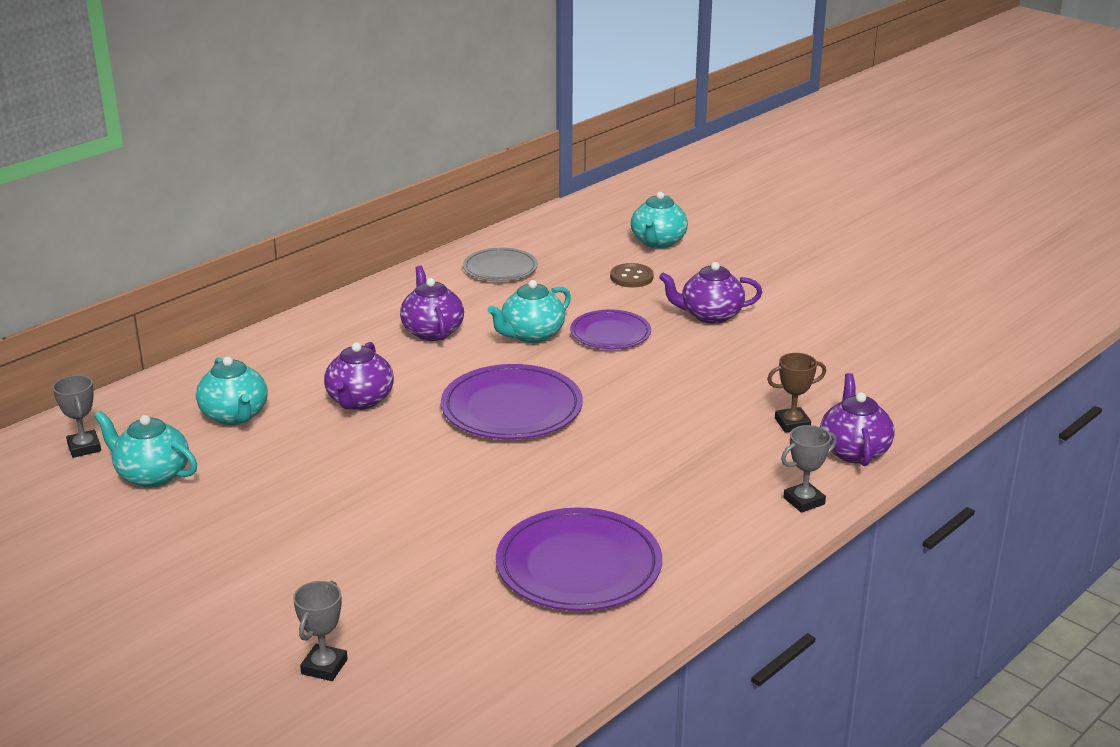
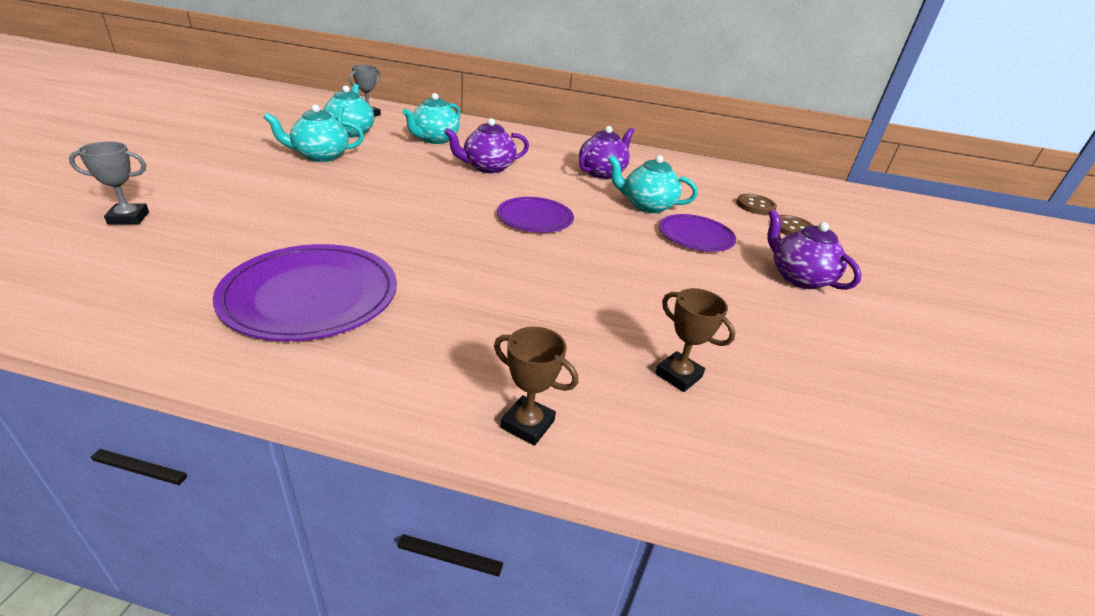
camera: 55 degrees right, 5 degrees up
purple plate [441,364,583,439] -> purple plate [497,197,574,232], size x0.62
grey plate [463,248,538,281] -> none
turquoise teapot [631,192,688,249] -> turquoise teapot moved to [264,104,364,162]
grey trophy [781,425,837,513] -> brown trophy [494,327,578,446]
purple teapot [820,373,894,466] -> none
none -> brown button [736,194,777,215]

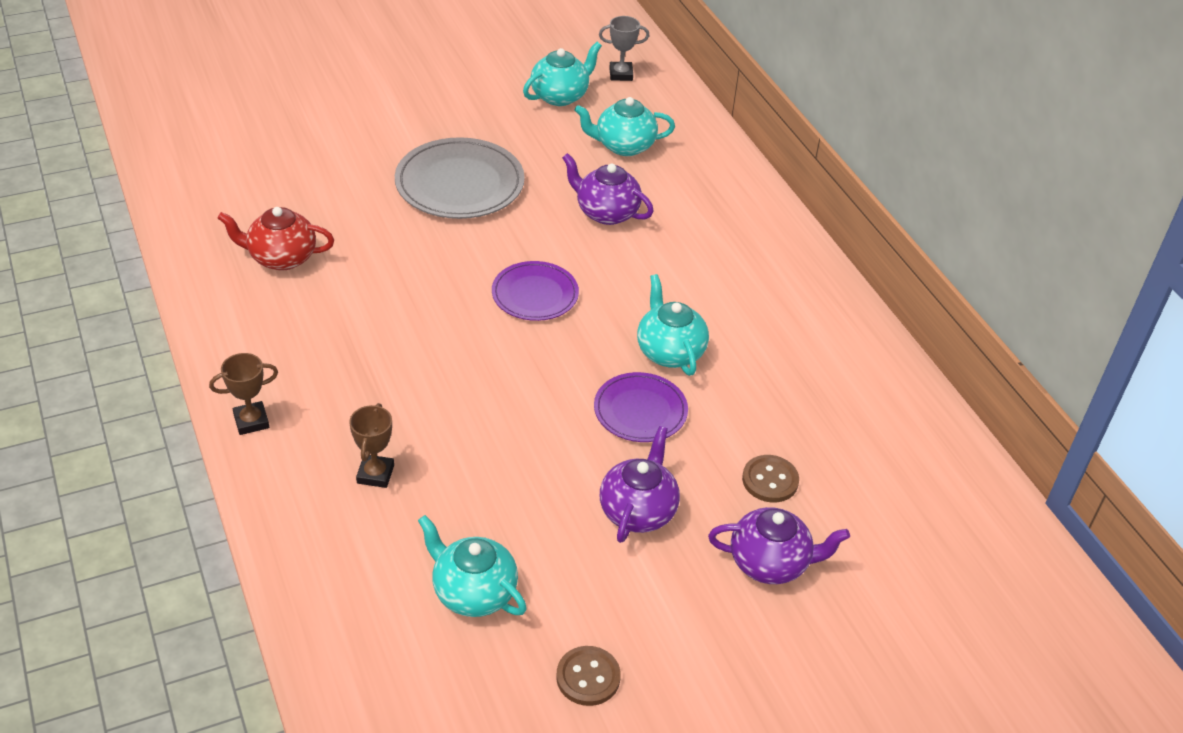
camera: 55 degrees right, 10 degrees up
grey trophy [69,141,149,225] -> none
purple plate [213,244,397,341] -> red teapot [218,207,334,270]
turquoise teapot [264,104,364,162] -> turquoise teapot moved to [418,515,527,617]
brown trophy [494,327,578,446] -> brown trophy turned 75 degrees clockwise [209,353,278,435]
purple teapot [579,126,634,179] -> purple teapot moved to [708,507,850,584]
brown button [736,194,777,215] -> brown button moved to [556,646,621,706]
none -> grey plate [395,137,525,219]

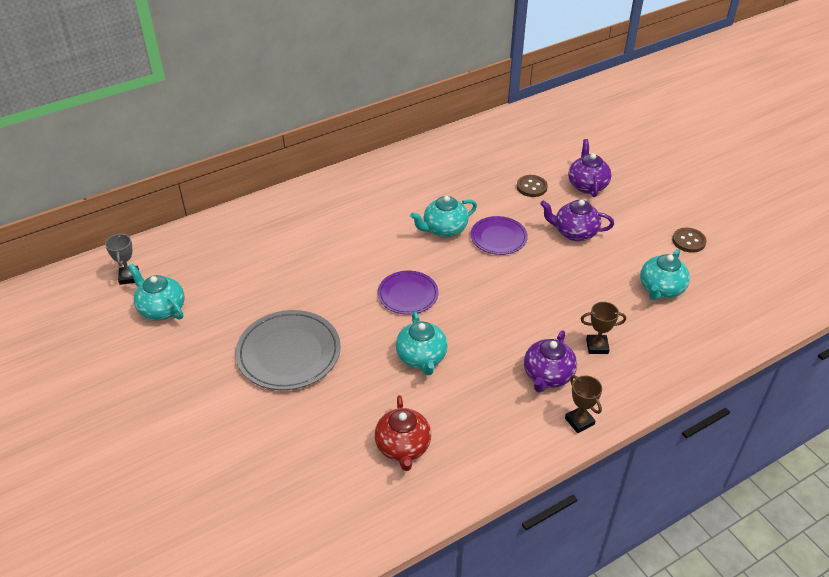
camera: 95 degrees left, 0 degrees up
purple teapot [562,153,654,225] -> purple teapot moved to [524,330,577,392]
turquoise teapot [575,97,675,156] -> turquoise teapot moved to [396,312,448,375]

